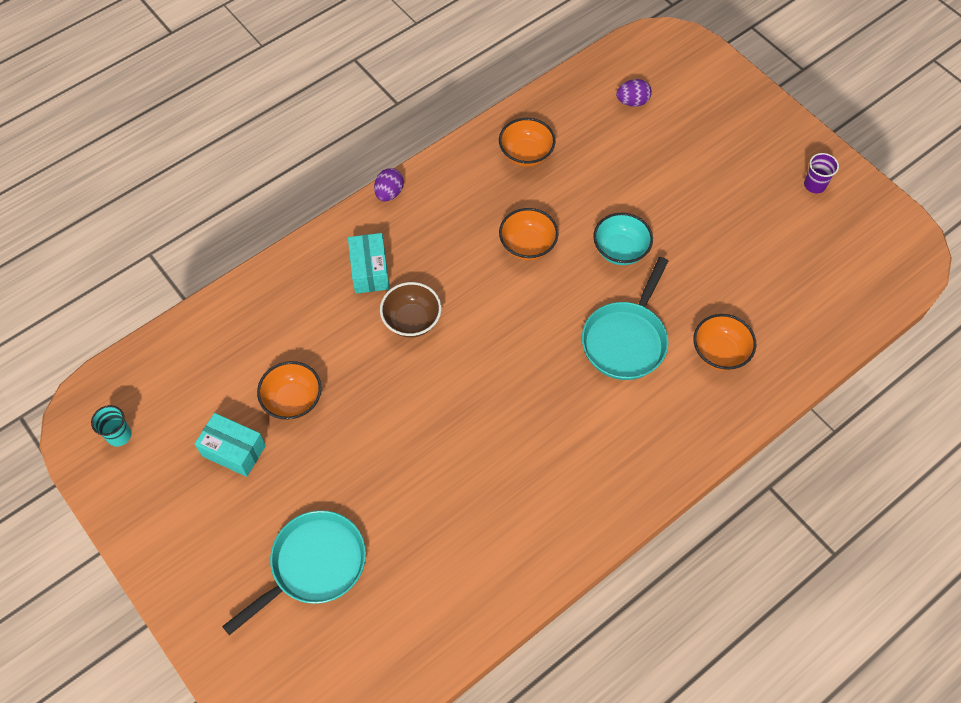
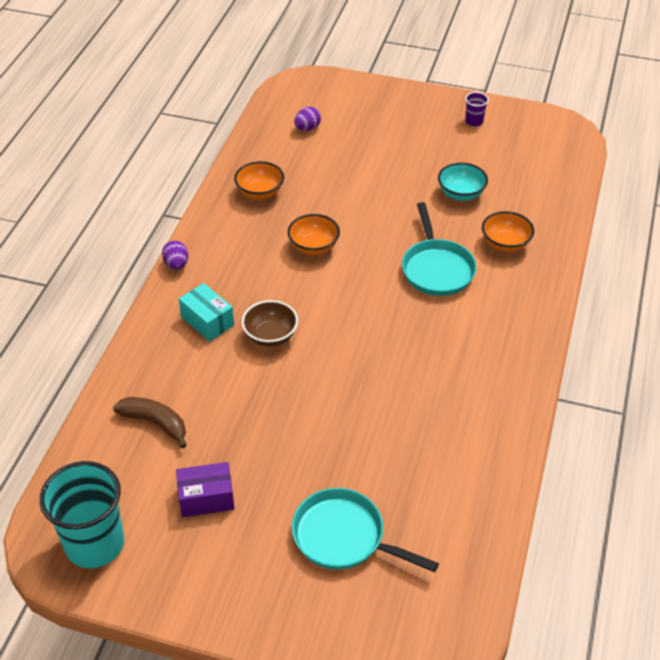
camera: 35 degrees left, 15 degrees down
turquoise cup [91,405,132,447] -> turquoise cup [40,461,124,568], size x2.30
turquoise box [195,413,266,477] -> purple box [176,462,235,517]
turquoise pan [222,510,366,635] -> turquoise pan turned 75 degrees counterclockwise [292,488,439,572]
orange bowl [257,361,322,420] -> none
turquoise bowl [593,213,653,265] -> turquoise bowl moved to [438,162,488,201]
none -> brown banana [113,397,187,448]

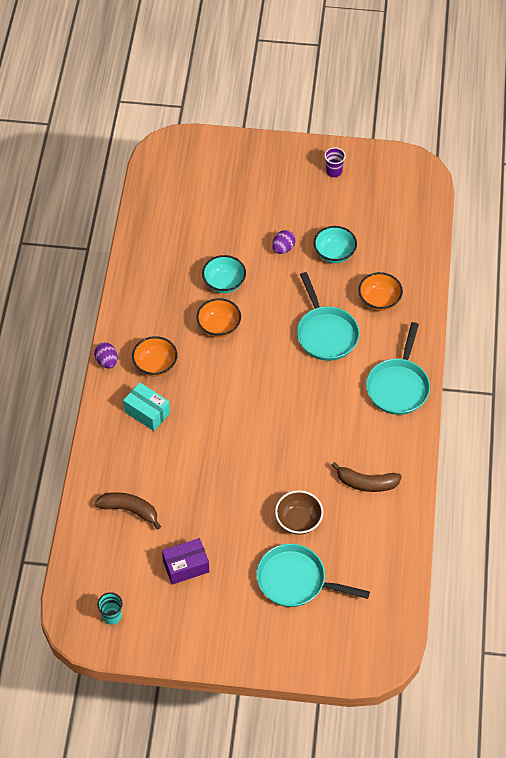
camera: 10 degrees left, 10 degrees up
turquoise cup [40,461,124,568] -> turquoise cup [97,592,123,625], size x0.44
orange bowl [234,161,284,200] -> orange bowl moved to [132,336,177,377]
brown bowl [242,300,298,347] -> brown bowl moved to [275,490,323,534]
purple egg [294,107,321,131] -> purple egg moved to [272,230,296,254]
none -> turquoise bowl [202,255,246,293]
none -> brown banana [331,462,402,492]
none -> turquoise pan [366,322,430,415]

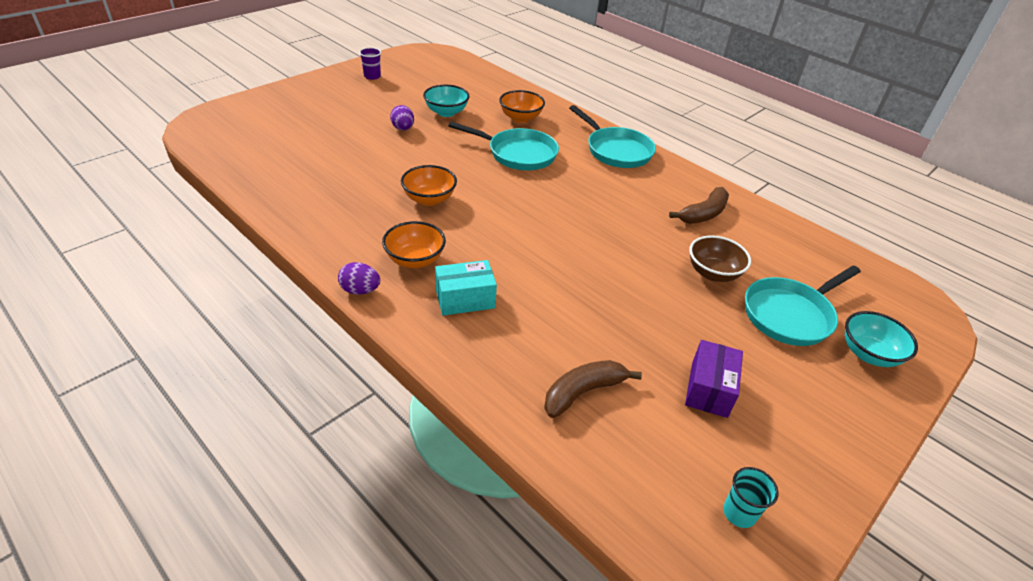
camera: 55 degrees left, 15 degrees down
turquoise bowl [202,255,246,293] -> turquoise bowl moved to [845,311,918,367]

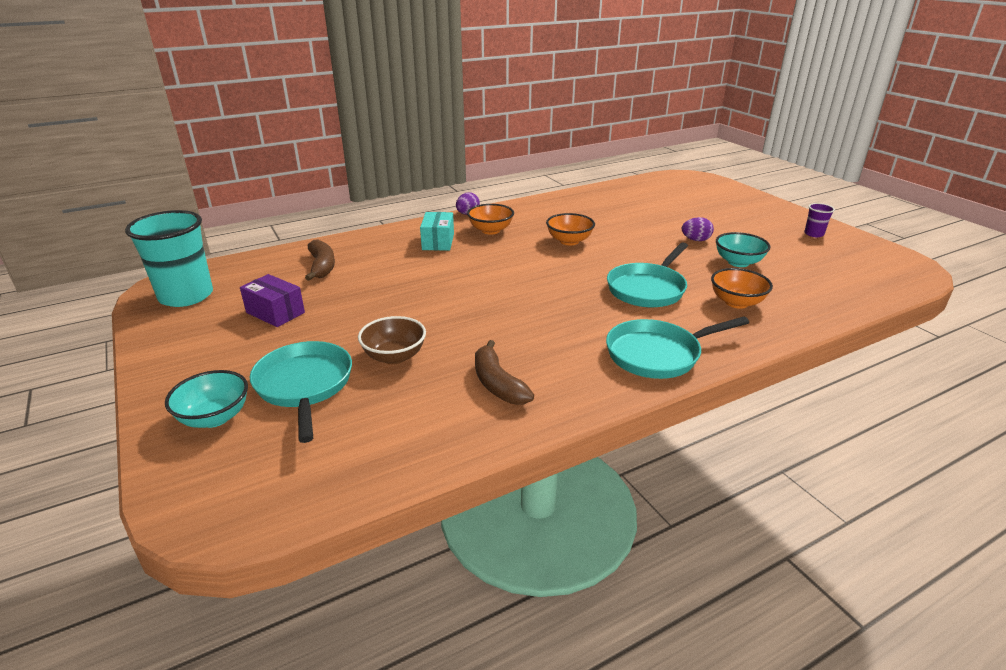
camera: 110 degrees right, 10 degrees down
turquoise cup [723,467,778,528] -> turquoise cup [125,210,213,307], size x2.30

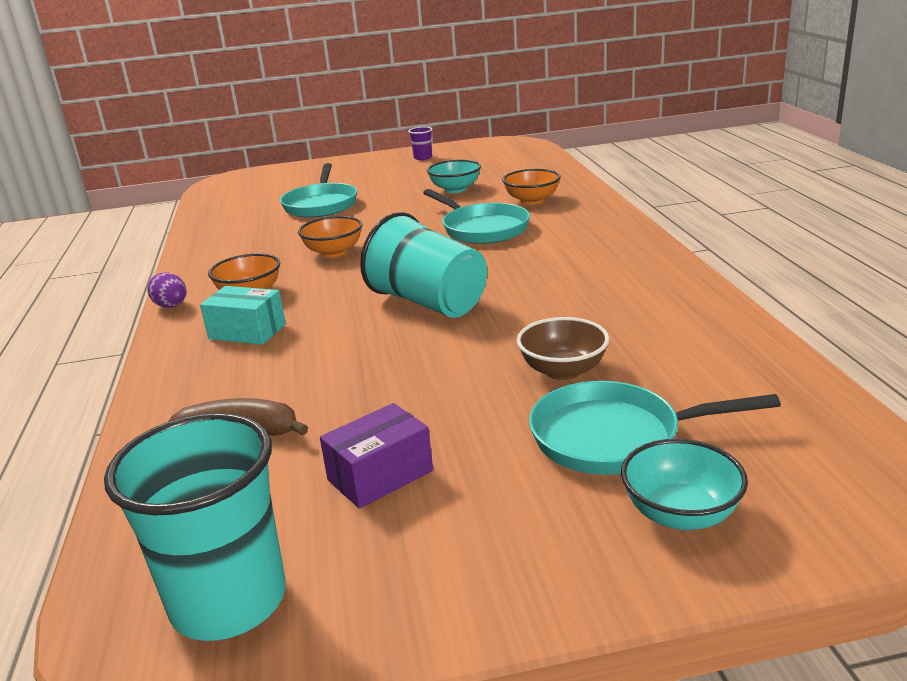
camera: 70 degrees left, 5 degrees down
brown banana [475,340,534,405] -> none
turquoise pan [606,316,749,379] -> turquoise pan moved to [280,163,357,218]
purple egg [682,217,714,241] -> none
none -> turquoise cup [360,212,487,318]

